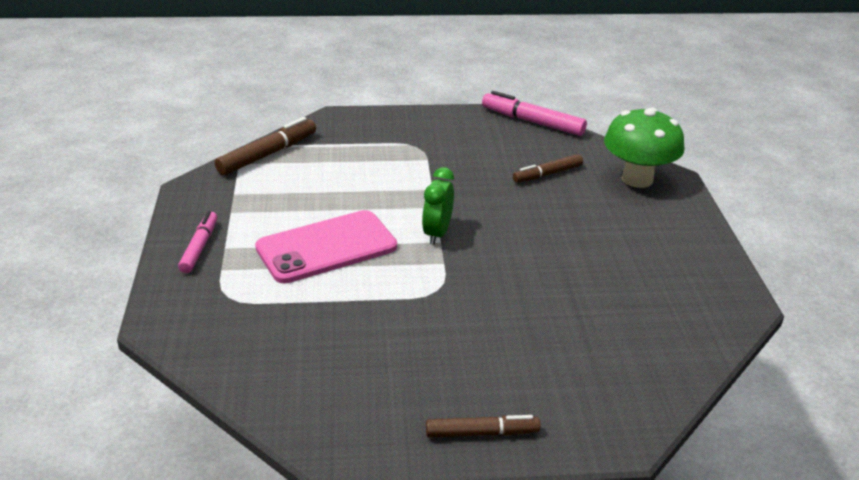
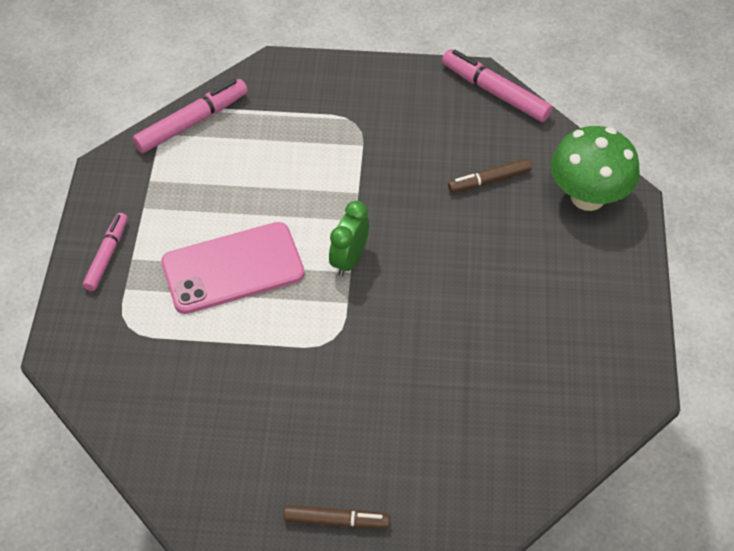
camera: 10 degrees right, 20 degrees up
brown marker [215,117,316,175] -> pink marker [133,79,248,153]

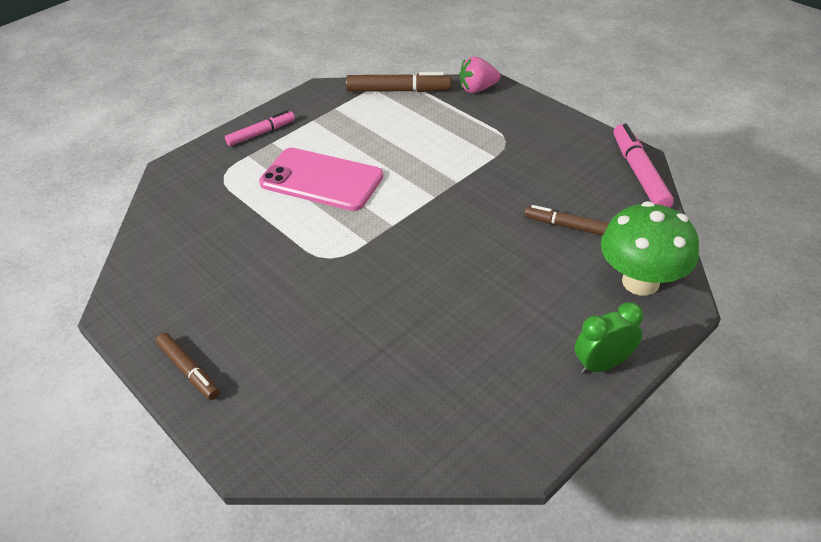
camera: 45 degrees right, 10 degrees down
pink marker [133,79,248,153] -> brown marker [346,72,452,92]
green clock [329,201,369,276] -> green clock moved to [575,302,643,374]
none -> pink strawberry [459,57,500,93]

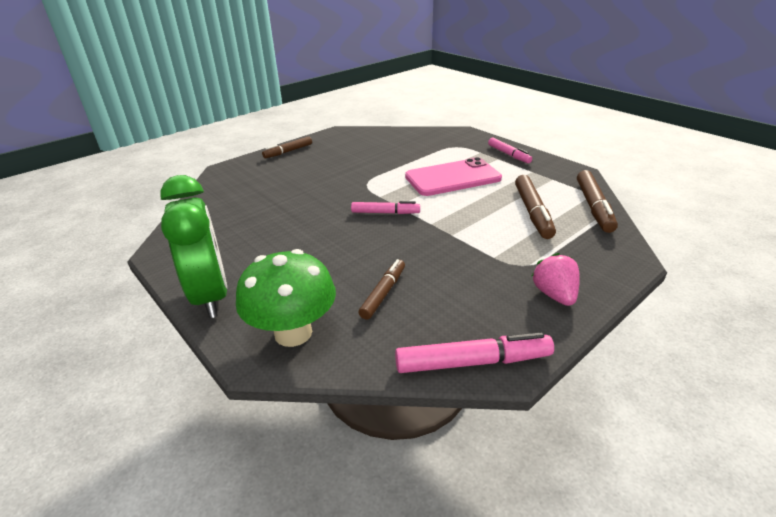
camera: 90 degrees right, 10 degrees down
pink phone [259,148,383,211] -> pink phone turned 45 degrees clockwise [405,157,502,196]
pink strawberry [459,57,500,93] -> pink strawberry moved to [532,253,580,306]
green clock [575,302,643,374] -> green clock [160,175,227,318], size x1.79
none -> pink marker [351,201,420,214]
none -> brown marker [515,175,556,239]

